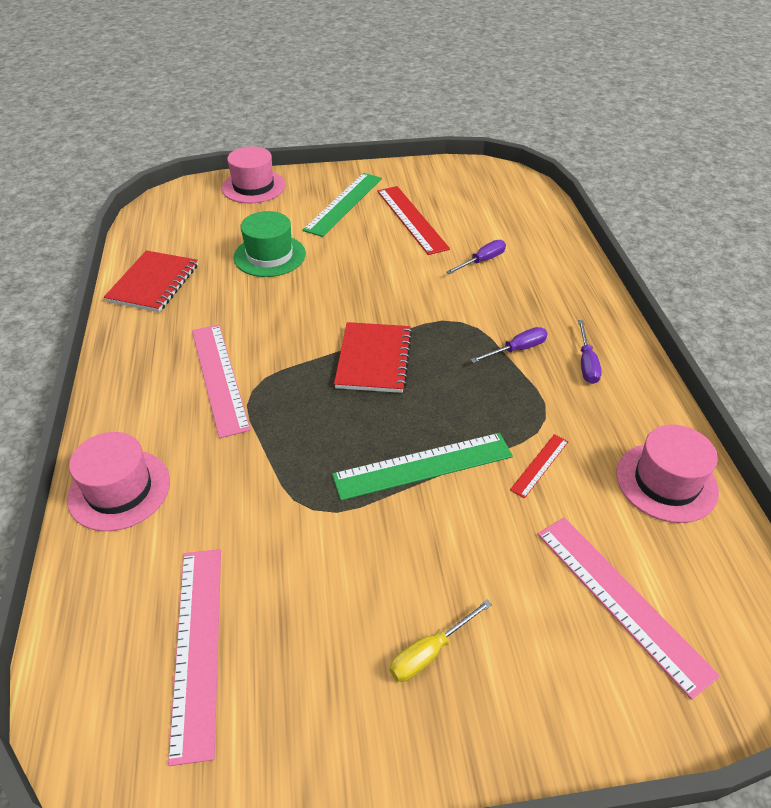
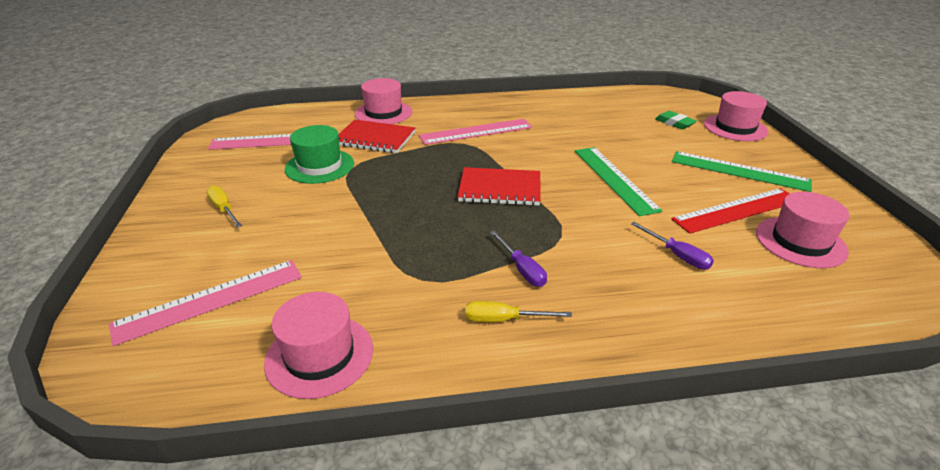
camera: 90 degrees right, 10 degrees down
red notebook [104,250,198,312] -> red notebook moved to [339,120,415,153]
green hat [234,211,306,277] -> green hat moved to [285,125,354,184]
green ruler [332,433,513,501] -> green ruler moved to [575,147,662,216]
red ruler [510,434,569,498] -> none
purple screwdriver [578,320,602,384] -> yellow screwdriver [465,301,572,322]
none -> green eraser [655,111,697,129]
none -> pink hat [756,192,850,268]

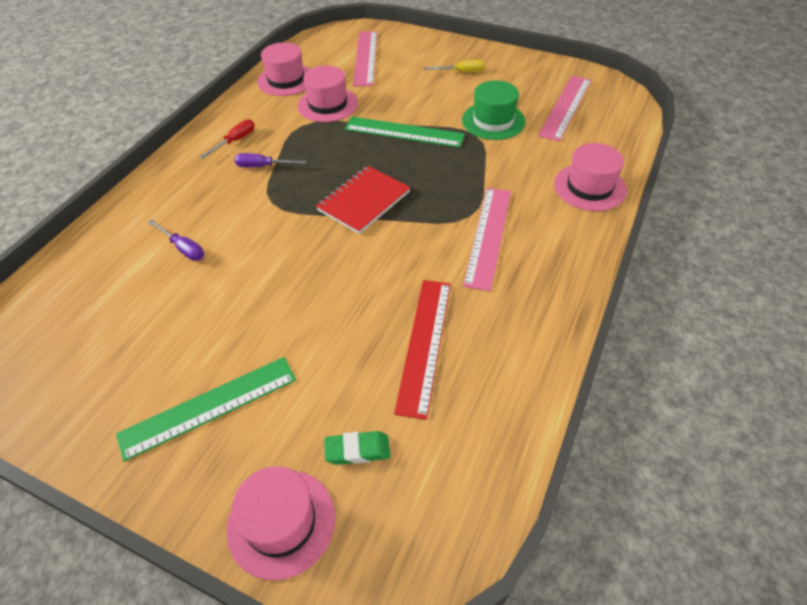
camera: 125 degrees right, 15 degrees up
red notebook [339,120,415,153] -> none
yellow screwdriver [465,301,572,322] -> red screwdriver [200,119,255,159]
green ruler [575,147,662,216] -> green ruler moved to [345,117,465,148]
purple screwdriver [631,222,714,270] -> purple screwdriver turned 135 degrees counterclockwise [148,220,204,261]
red ruler [671,188,790,234] -> red ruler moved to [394,280,451,420]
pink hat [756,192,850,268] -> pink hat moved to [298,65,358,122]

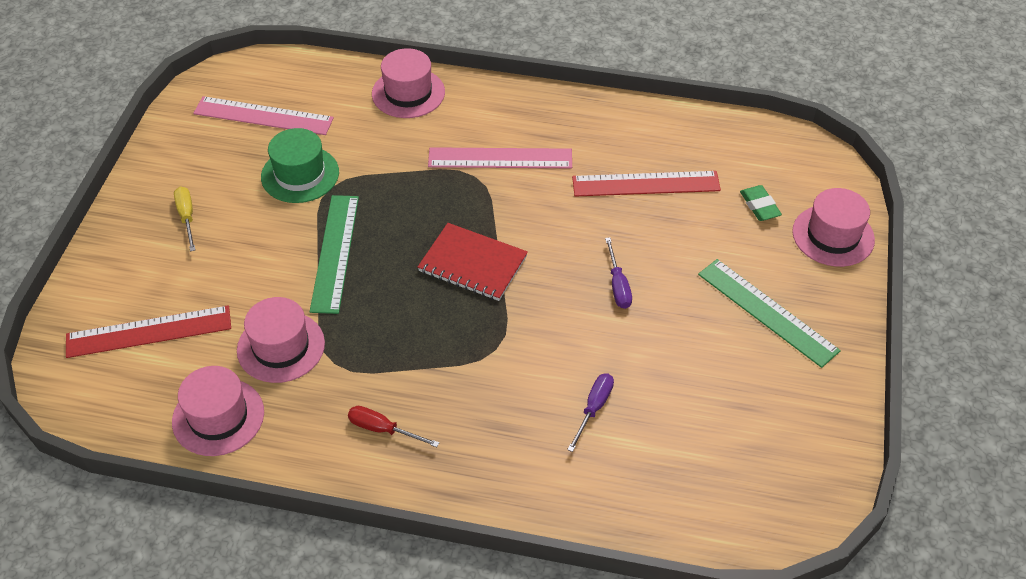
camera: 105 degrees left, 0 degrees up
purple screwdriver [234,153,307,168] -> purple screwdriver moved to [605,237,632,309]
pink ruler [353,31,377,87] -> red ruler [66,305,231,358]

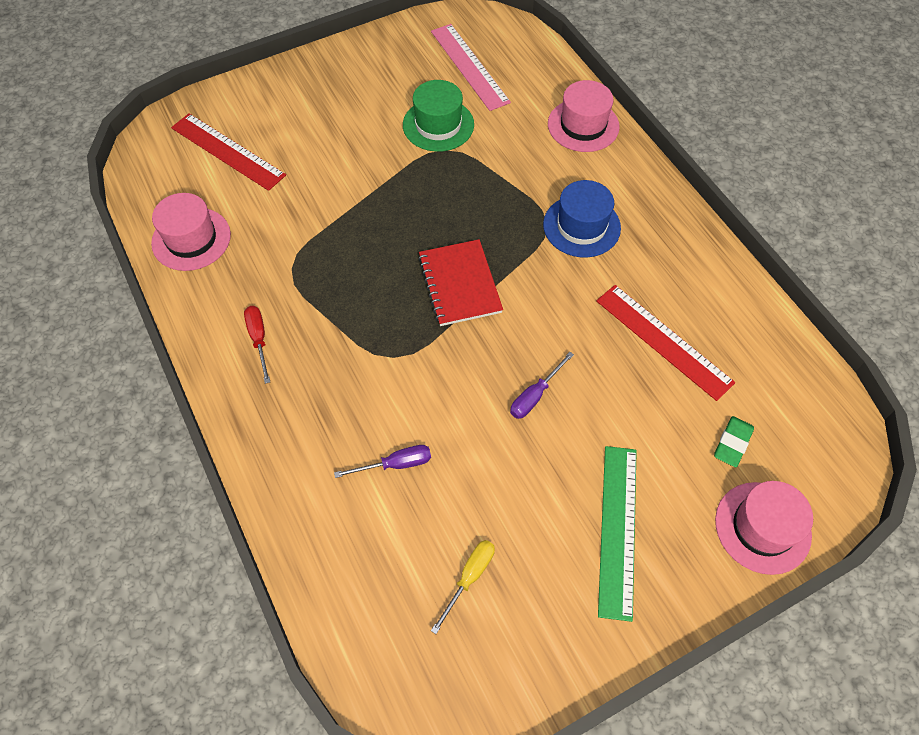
camera: 50 degrees right, 10 degrees up
yellow screwdriver [174,187,195,251] -> yellow screwdriver moved to [431,540,495,634]
pink hat [237,297,325,383] -> none
green ruler [310,195,359,314] -> none
pink ruler [428,147,572,168] -> blue hat [543,180,621,257]

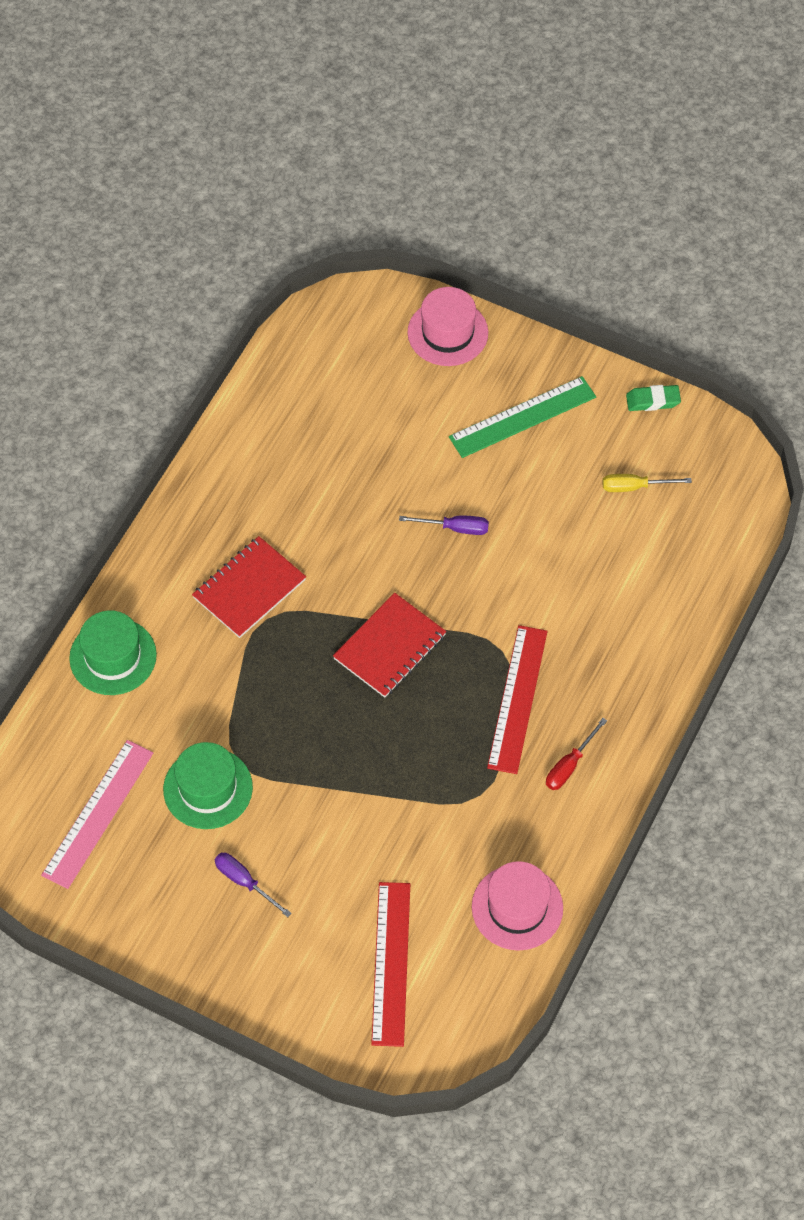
camera: 125 degrees left, 0 degrees up
purple screwdriver [334,445,431,478] -> purple screwdriver moved to [215,853,292,917]
blue hat [543,180,621,257] -> red notebook [192,536,306,638]
pink hat [548,80,620,152] -> green hat [69,610,157,695]
red ruler [596,285,736,401] -> red ruler moved to [487,625,548,774]
green eraser [714,416,754,467] -> green eraser moved to [626,385,681,411]

